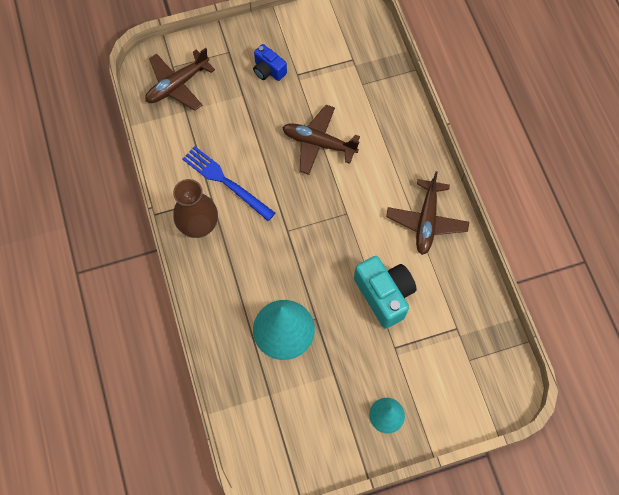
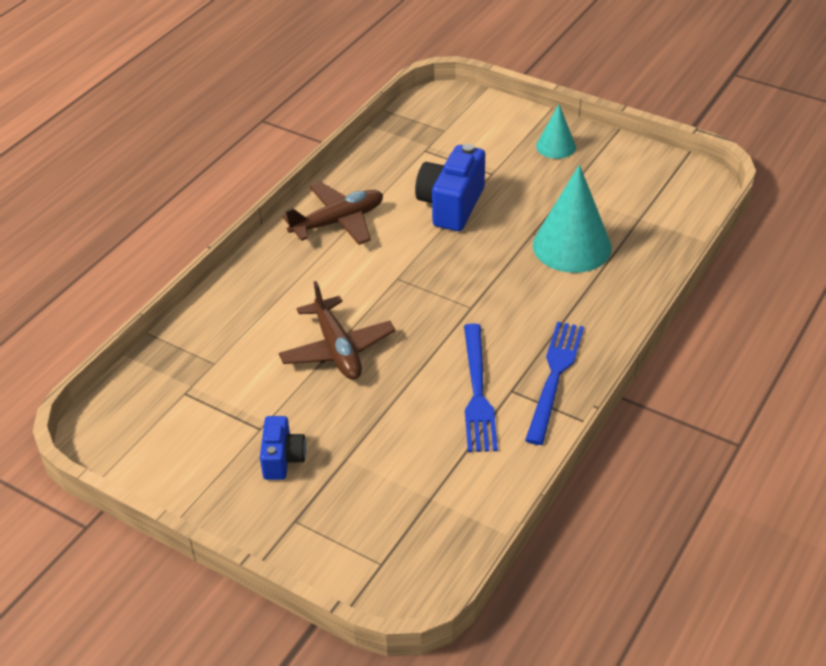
camera: 130 degrees left, 25 degrees down
brown plane [145,48,215,111] -> none
brown vase [173,179,218,238] -> blue fork [525,322,584,445]
turquoise camera [354,256,417,329] -> blue camera [415,144,485,231]

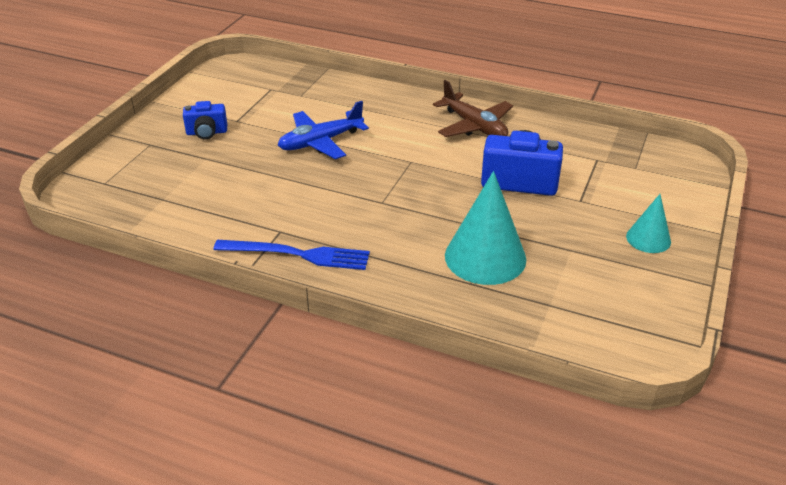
camera: 80 degrees right, 5 degrees down
brown plane [279,281,395,380] -> blue plane [278,101,369,159]
blue fork [464,324,498,452] -> none

